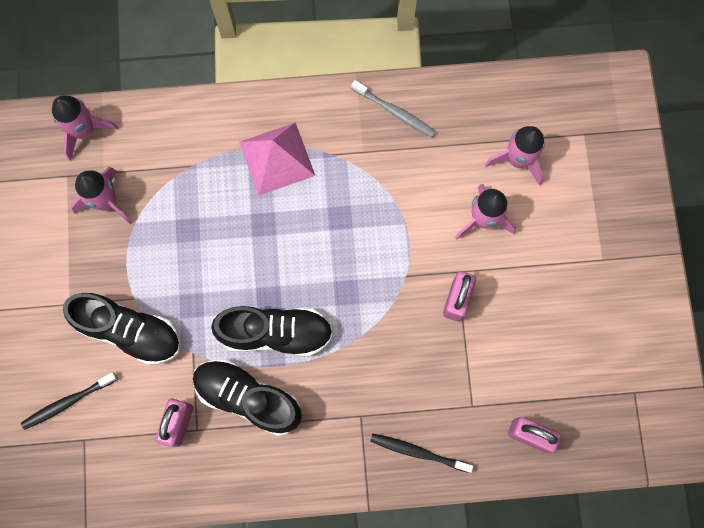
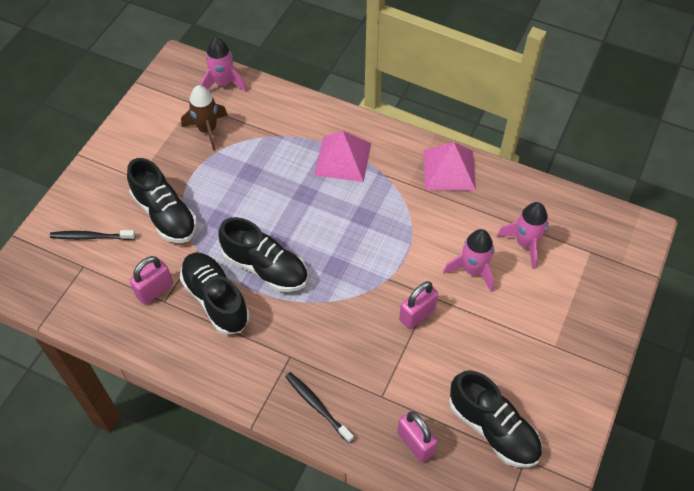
camera: 30 degrees right, 20 degrees down
pink rocket [71,167,132,224] -> brown rocket [181,85,228,151]
grey toothbrush [351,80,436,137] -> pink pyramid [423,142,476,191]
none -> black shoe [449,370,542,468]

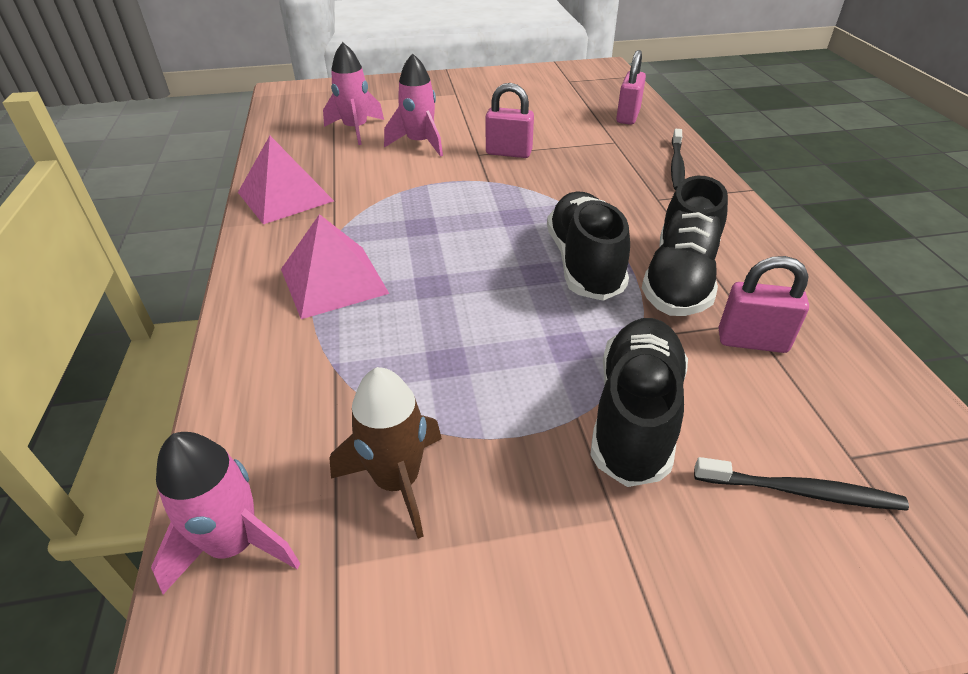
camera: 125 degrees left, 15 degrees down
black toothbrush [50,230,136,240] -> black toothbrush turned 45 degrees counterclockwise [694,457,909,510]
black shoe [449,370,542,468] -> none

